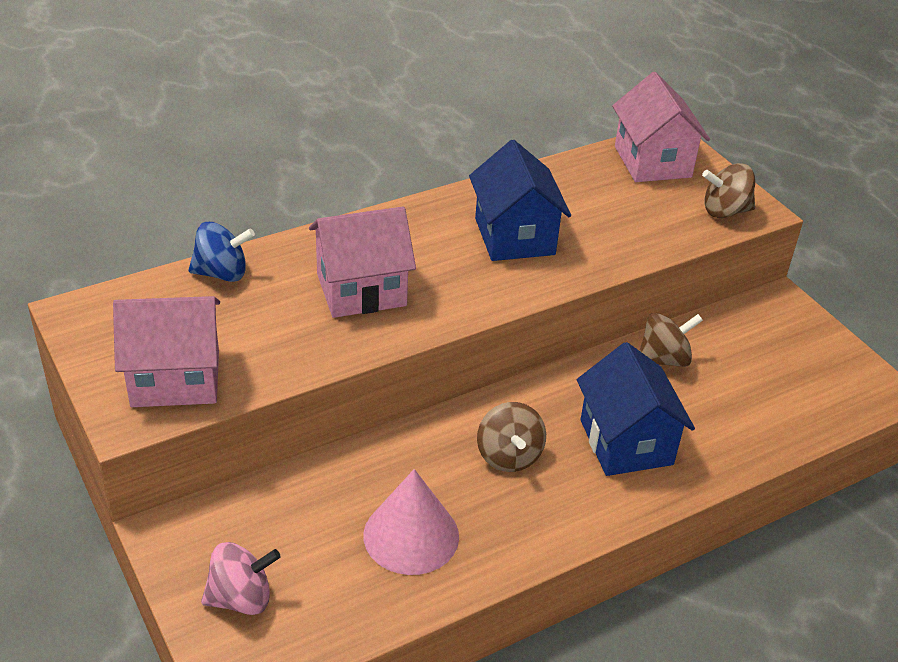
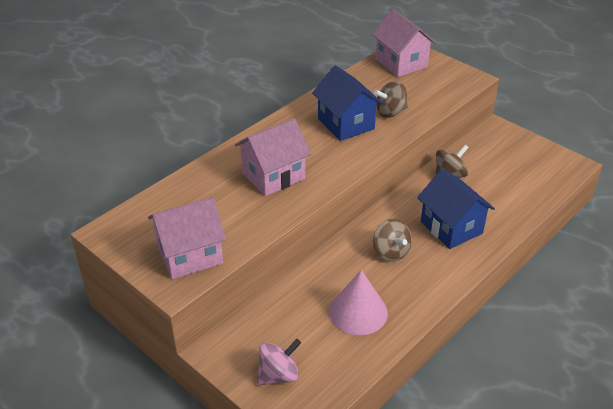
camera: 15 degrees left, 0 degrees up
blue spinning top [188,222,255,282] -> none
brown spinning top [702,163,755,218] -> brown spinning top moved to [374,81,408,118]

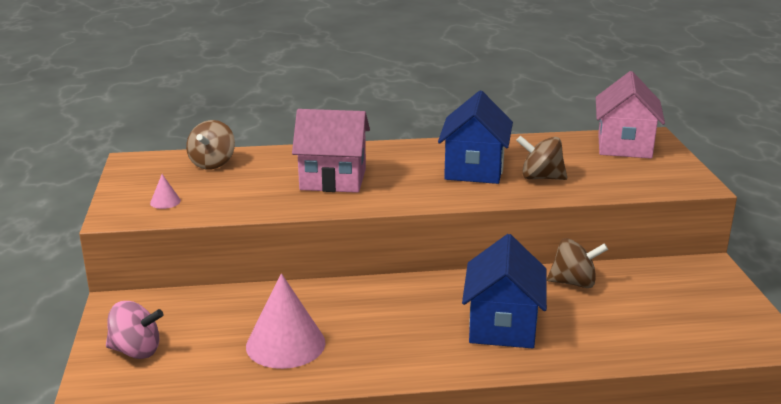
camera: 40 degrees right, 15 degrees down
pink house [148,197,226,279] -> pink cone [150,174,181,209]
brown spinning top [373,219,412,262] -> brown spinning top moved to [186,120,235,170]

